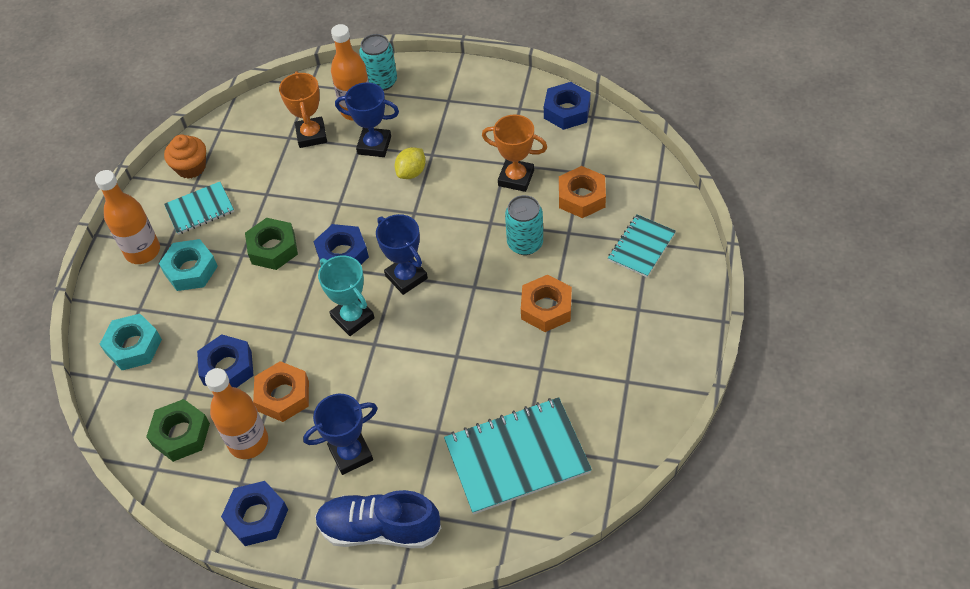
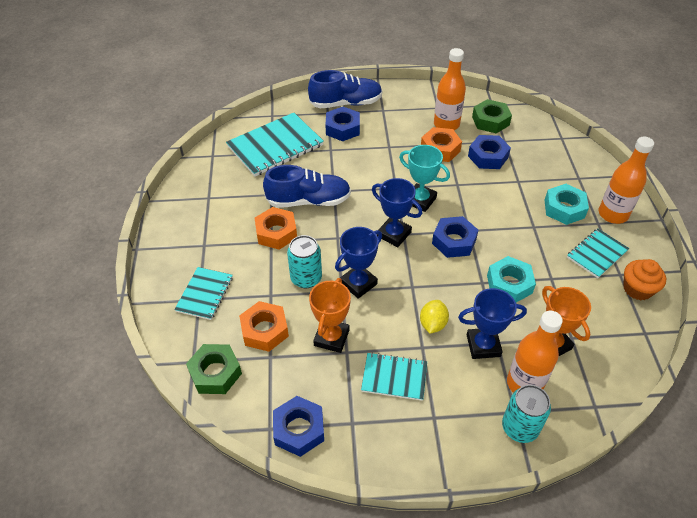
camera: 160 degrees right, 5 degrees down
turquoise nut [100,314,162,370] -> turquoise nut moved to [487,256,536,302]
blue nut [221,481,288,546] -> blue nut moved to [326,107,360,141]
green nut [245,218,298,270] -> green nut moved to [186,344,242,394]
blue trophy [303,394,378,475] -> blue trophy moved to [335,227,382,299]
orange trophy [482,115,547,192] -> orange trophy turned 75 degrees counterclockwise [309,278,351,353]
none -> blue shoe [263,165,351,208]
none -> turquoise notebook [361,352,427,401]

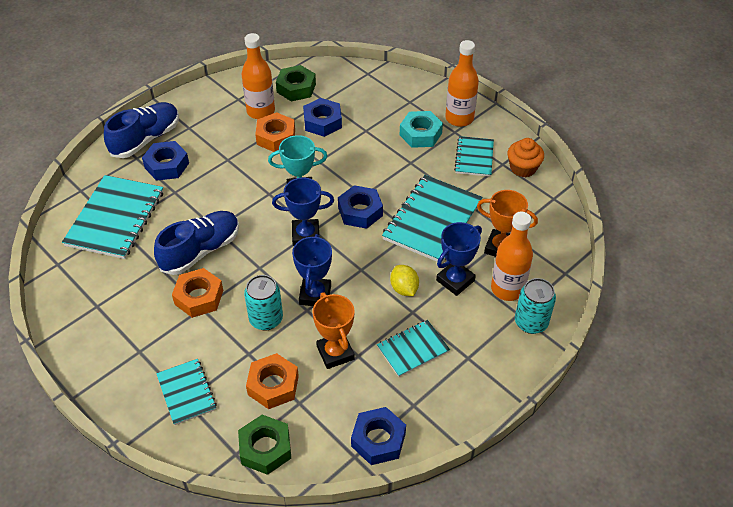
camera: 40 degrees left, 0 degrees up
turquoise nut [487,256,536,302] -> turquoise notebook [382,175,483,264]

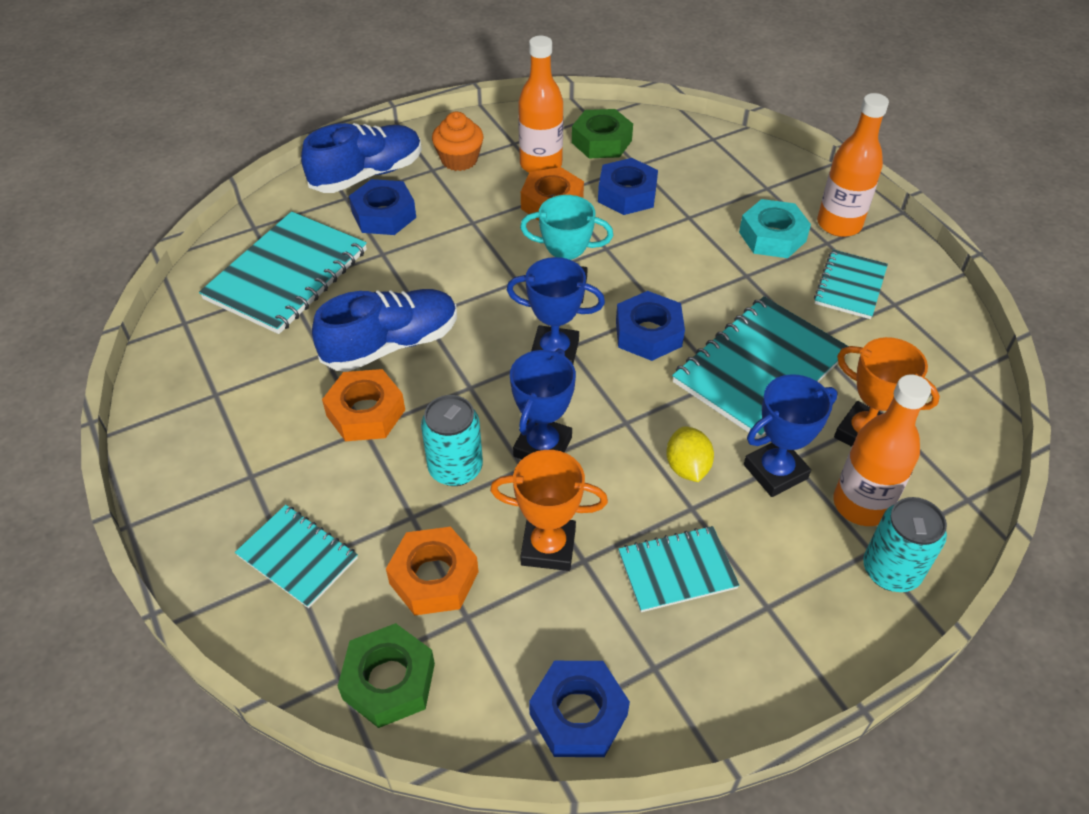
camera: 15 degrees right, 0 degrees up
turquoise notebook [156,359,217,425] -> turquoise notebook turned 45 degrees counterclockwise [235,505,358,608]
orange trophy [313,292,355,369] -> orange trophy turned 75 degrees counterclockwise [490,450,608,571]
orange cupcake [508,138,544,177] -> orange cupcake moved to [432,112,483,171]

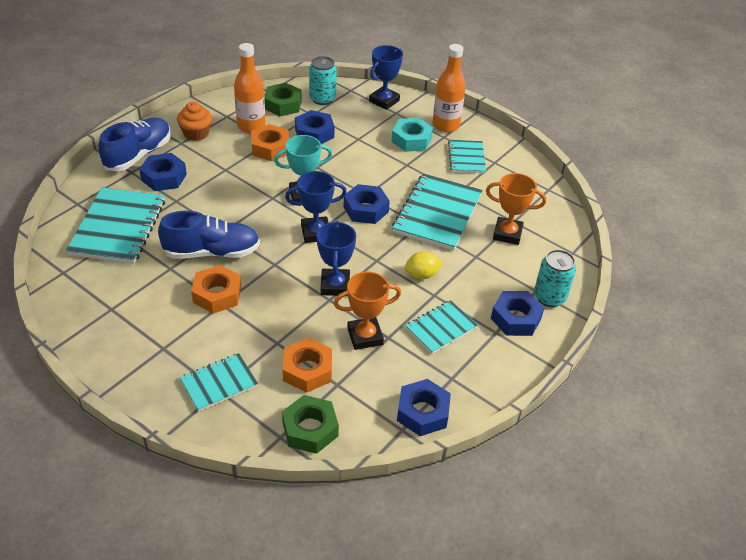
camera: 25 degrees left, 5 degrees down
turquoise notebook [235,505,358,608] -> turquoise notebook turned 45 degrees counterclockwise [180,353,258,412]
blue shoe [312,289,457,372] -> blue shoe turned 45 degrees clockwise [158,211,260,259]
turquoise can [421,395,483,486] -> turquoise can moved to [309,56,337,105]
yellow lemon [666,426,714,482] -> yellow lemon turned 75 degrees counterclockwise [404,251,443,279]
blue trophy [744,374,838,497] -> blue trophy moved to [369,45,403,110]
orange bottle [833,375,931,526] -> none
none -> blue nut [491,291,545,336]

